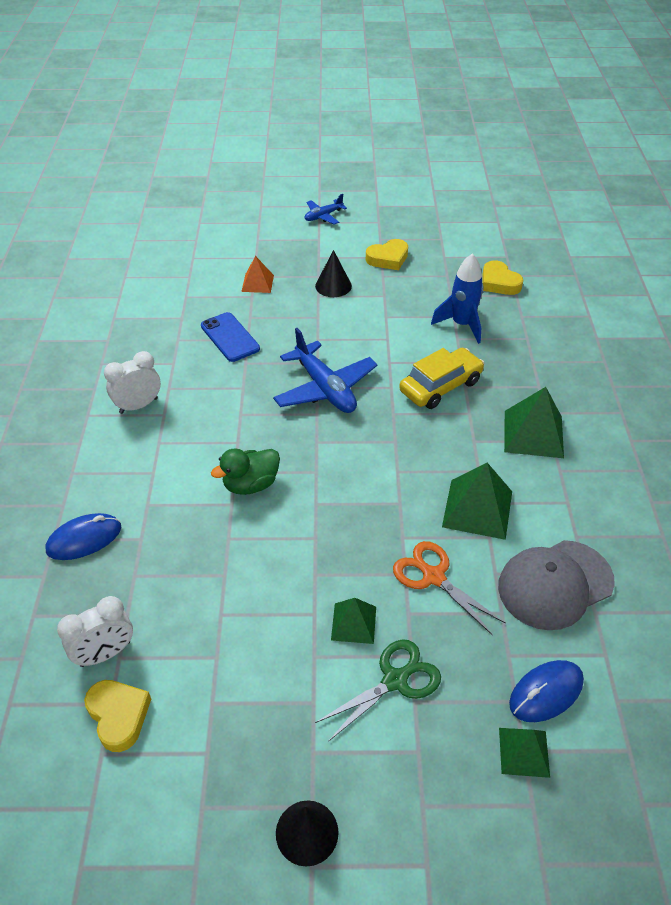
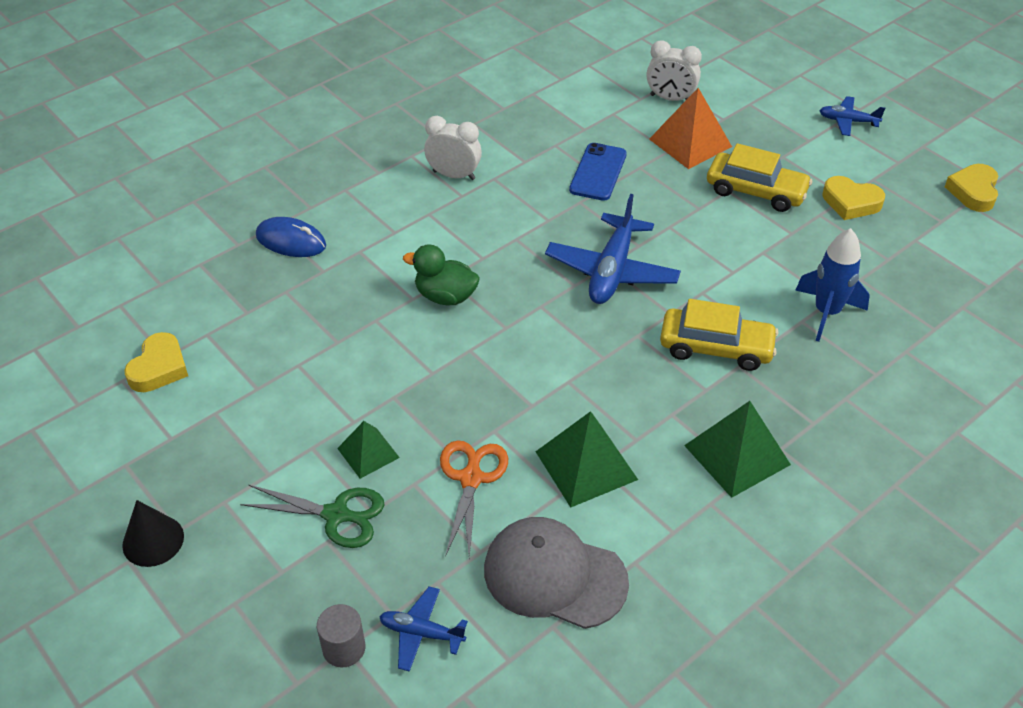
camera: 50 degrees right, 0 degrees up
white clock [57,596,133,667] -> white clock moved to [647,40,702,101]
orange pyramid [241,256,274,293] -> orange pyramid [649,88,732,169], size x1.65
black cone [315,250,352,297] -> yellow car [707,143,812,212]
yellow heart [482,260,523,295] -> yellow heart moved to [945,164,998,212]
green pyramid [499,728,550,778] -> grey cylinder [317,604,365,668]
blue mouse [509,660,584,722] -> blue plane [379,587,468,672]

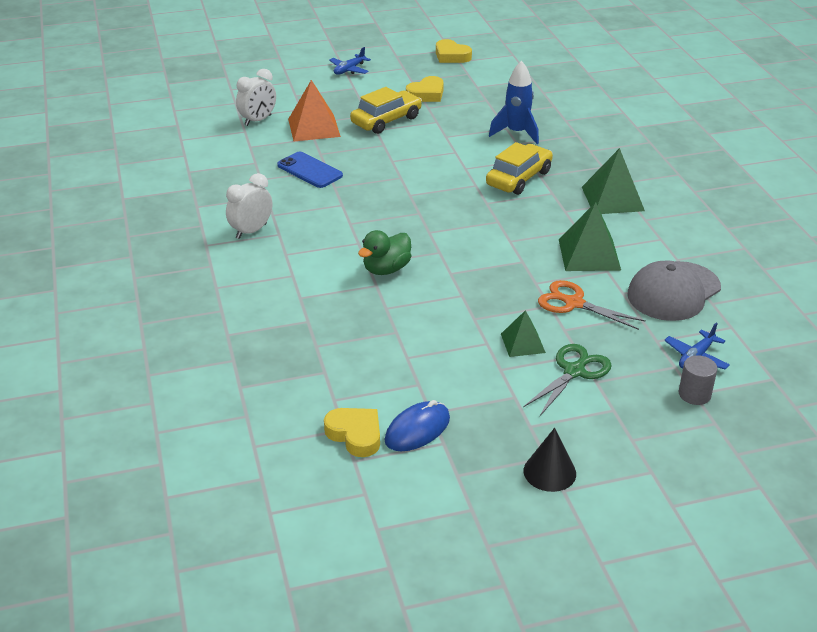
camera: 65 degrees left, 10 degrees down
blue mouse [256,217,326,257] -> blue mouse moved to [385,400,450,451]
blue plane [545,194,681,304] -> none

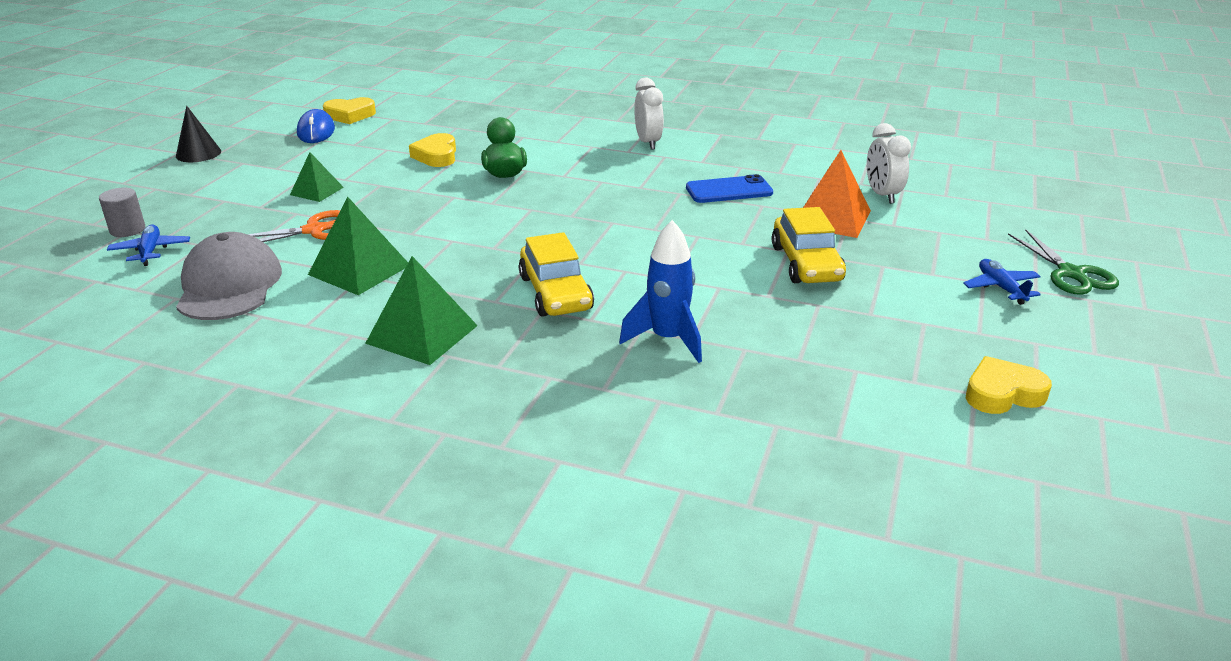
camera: 125 degrees right, 5 degrees down
yellow heart [406,76,444,102] -> yellow heart moved to [409,133,456,167]
green scissors [523,344,612,416] -> green scissors moved to [1008,230,1119,295]

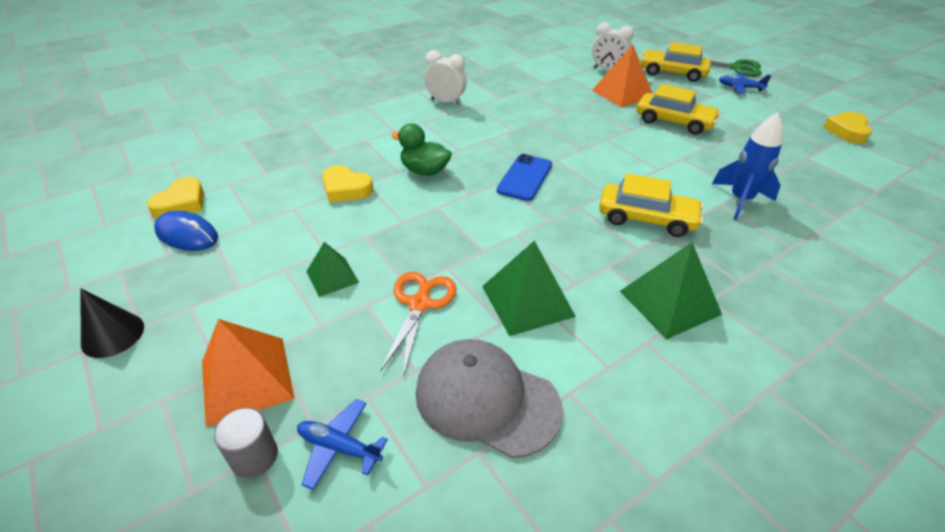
camera: 55 degrees left, 10 degrees up
blue phone [686,174,773,203] -> blue phone moved to [497,154,552,201]
none -> orange pyramid [202,319,295,427]
none -> yellow car [641,42,711,82]

